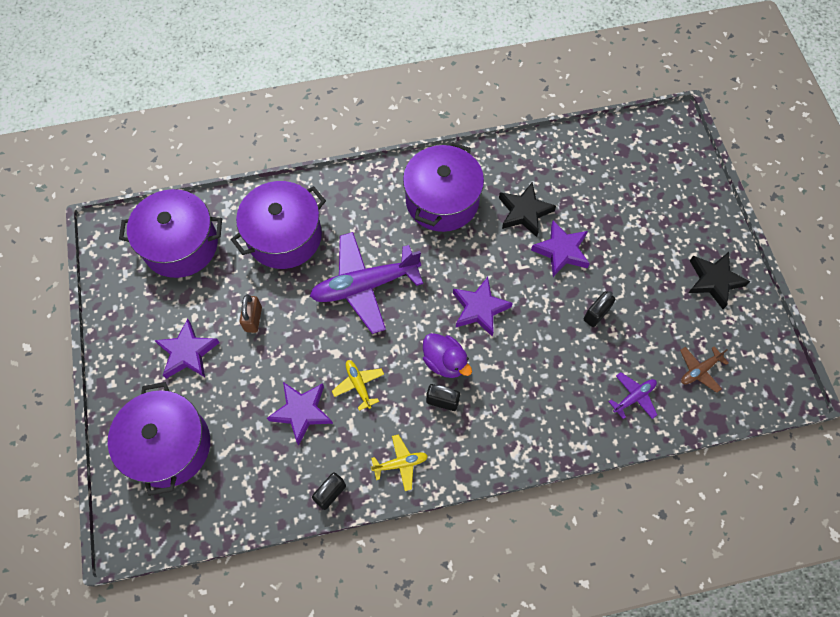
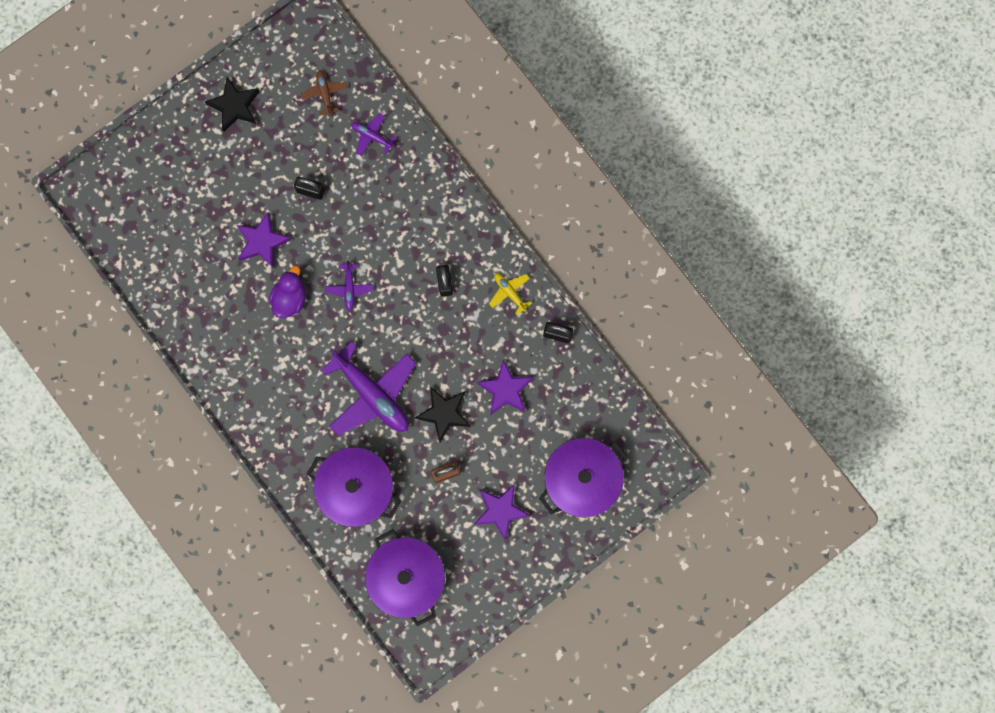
camera: 115 degrees left, 15 degrees up
yellow plane [332,360,384,411] -> none
purple pot [403,142,484,232] -> none
purple duck [423,333,472,378] -> purple duck moved to [269,266,306,318]
purple star [453,277,513,336] -> purple plane [325,260,373,311]
black star [499,182,556,237] -> black star moved to [415,386,471,442]
brown plane [680,346,729,393] -> brown plane turned 135 degrees counterclockwise [301,70,348,115]

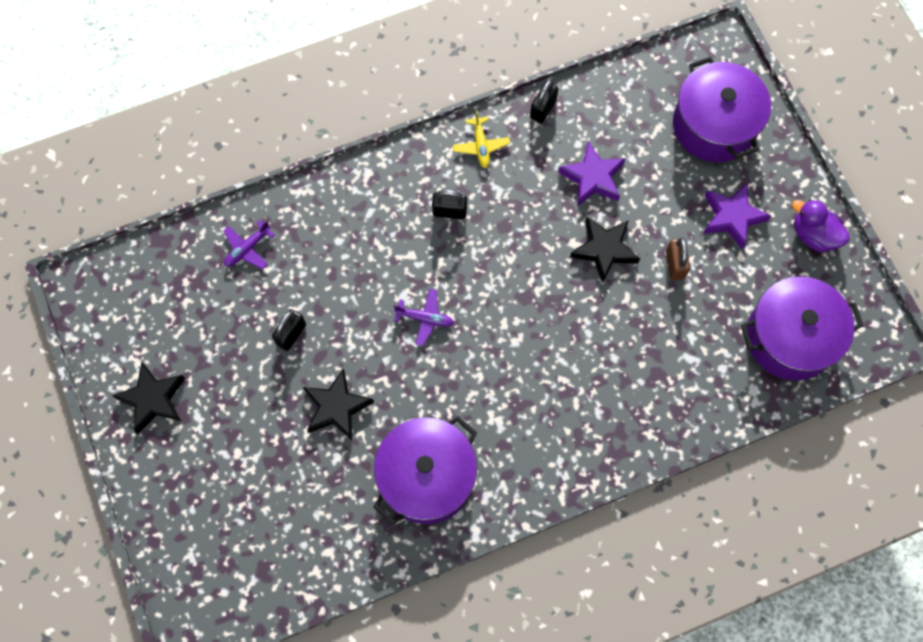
camera: 75 degrees left, 10 degrees down
purple star [236,212,292,269] -> black star [303,369,374,440]
purple duck [269,266,306,318] -> purple duck moved to [792,199,850,252]
brown plane [301,70,348,115] -> none
purple pot [307,447,401,527] -> purple pot moved to [373,416,477,525]
purple plane [321,342,416,436] -> none
yellow plane [489,273,532,315] -> yellow plane turned 75 degrees counterclockwise [453,110,510,168]

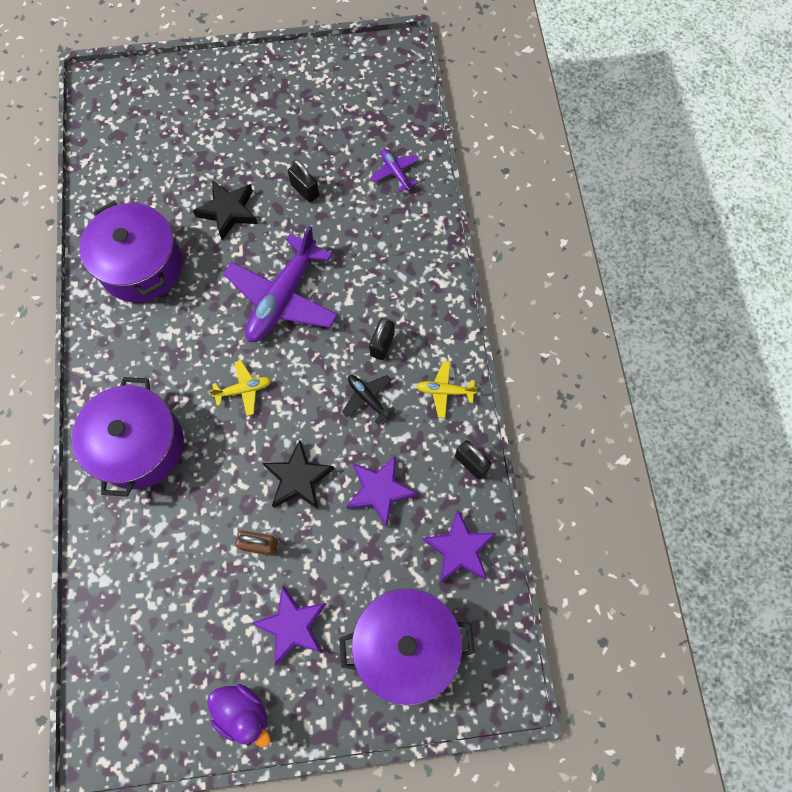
camera: 105 degrees right, 0 degrees up
black star [112,362,185,434] -> none
purple plane [394,289,454,346] -> purple plane [223,226,338,342], size x2.17
purple pot [741,276,864,381] -> purple pot moved to [72,377,184,497]
purple duck [792,199,850,252] -> purple duck turned 75 degrees clockwise [207,684,271,747]
none -> yellow plane [209,360,271,416]
none -> black plane [342,375,396,425]
none -> purple star [423,509,496,582]

